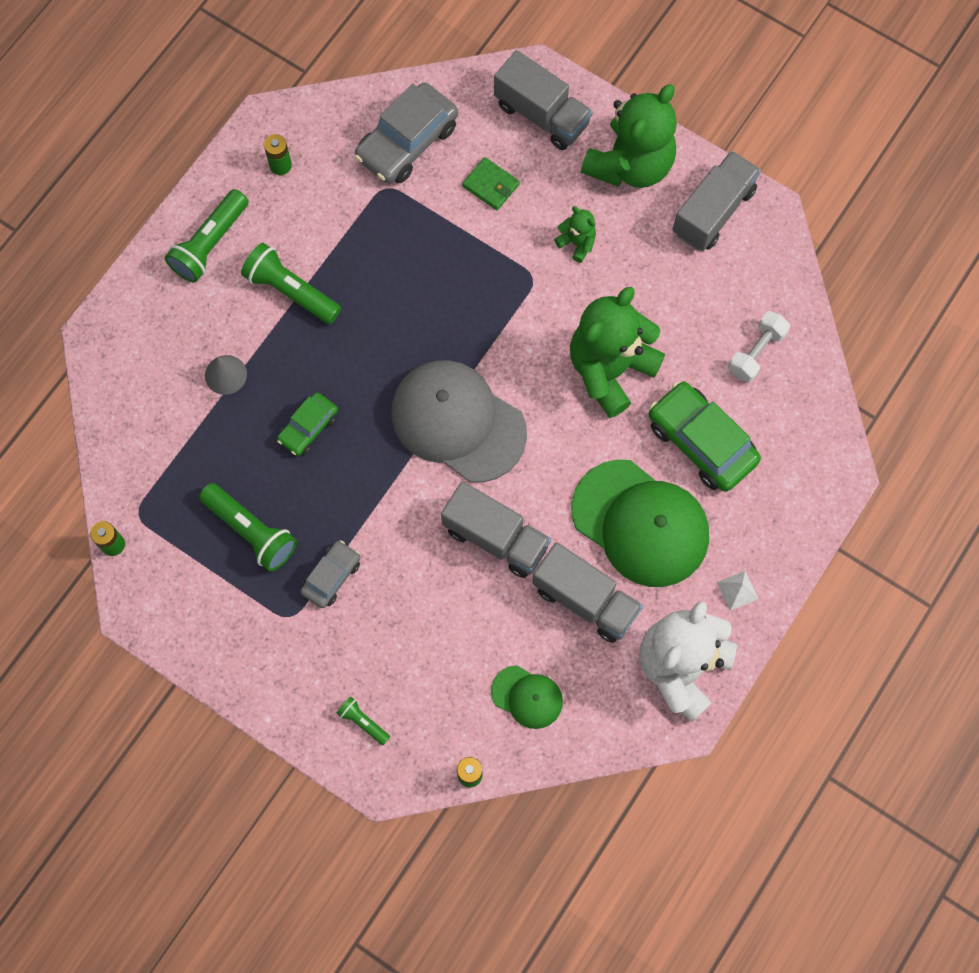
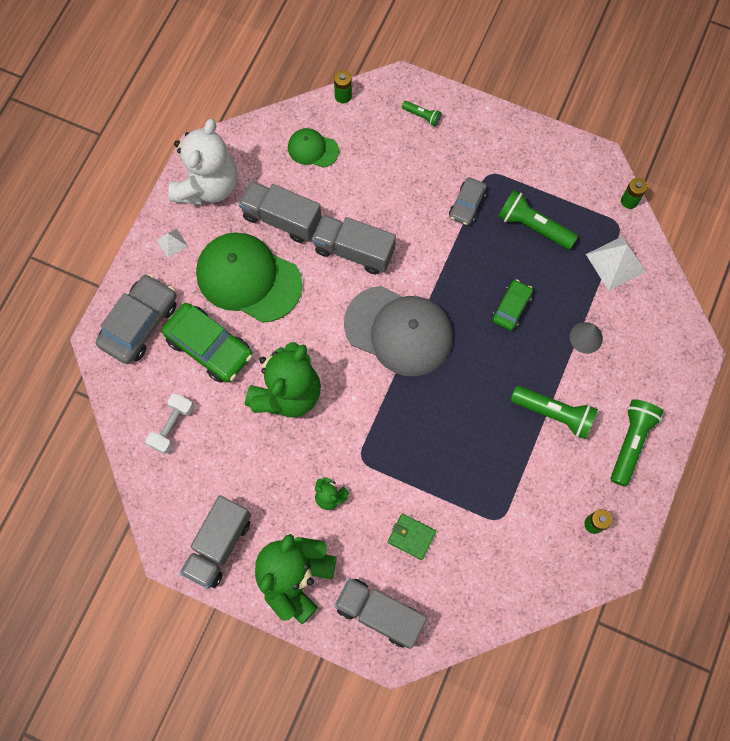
camera: 170 degrees right, 0 degrees up
grey car [355,83,458,184] -> grey car moved to [96,274,177,364]
none -> white pyramid [586,236,646,291]

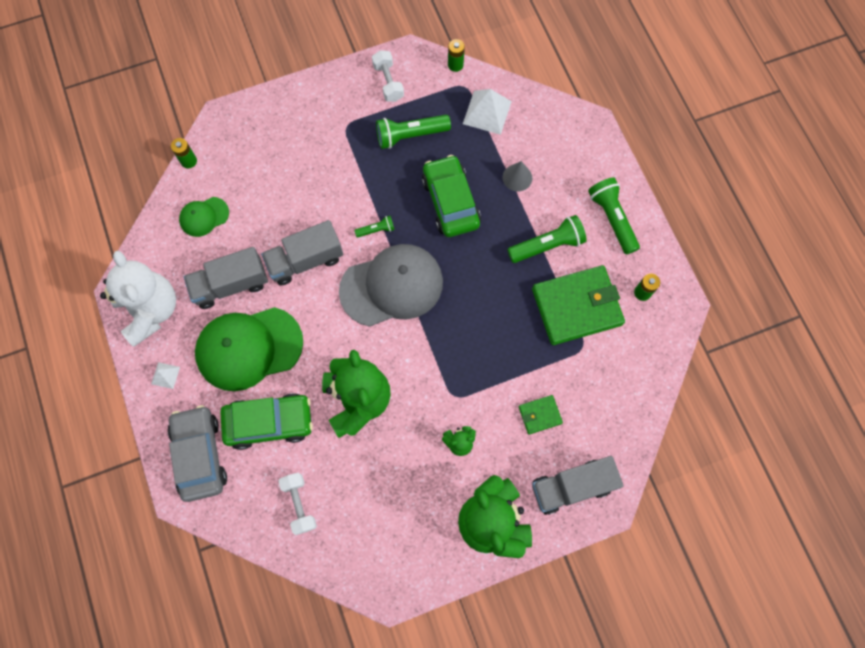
camera: 45 degrees left, 0 degrees up
grey truck [180,495,251,589] -> none
green flashlight [402,101,441,126] -> green flashlight moved to [354,216,395,238]
grey car [449,177,487,226] -> none
green car [492,280,533,331] -> green car [422,155,481,237], size x1.76
none -> white dumbbell [372,50,404,102]
none -> green wallet [532,265,625,345]

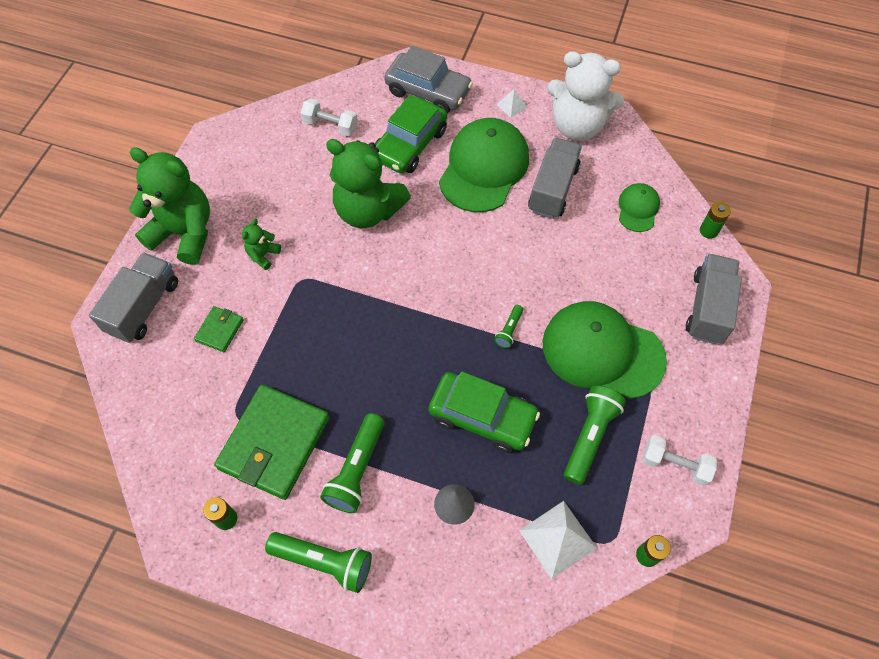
camera: 130 degrees right, 10 degrees down
grey truck [261,220,343,286] -> grey truck moved to [686,254,742,344]
grey cap [339,244,443,327] -> none
none -> green cap [542,301,667,399]

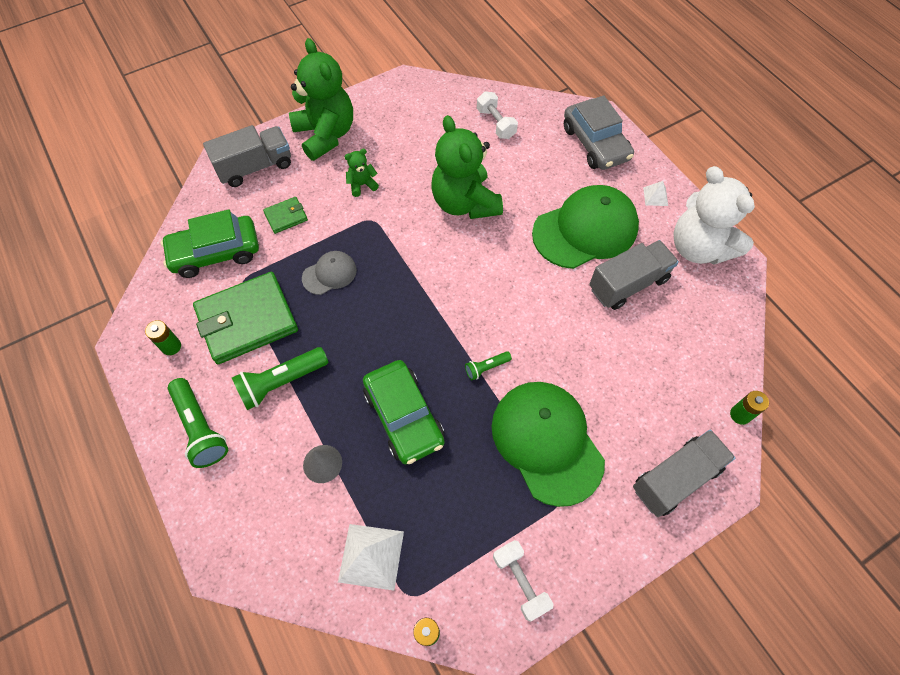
camera: 40 degrees right, 0 degrees up
green car [375,95,447,173] -> green car moved to [161,209,259,278]
green flashlight [564,386,626,485] -> none
green cap [619,183,660,232] -> none
none -> grey cap [302,251,357,295]

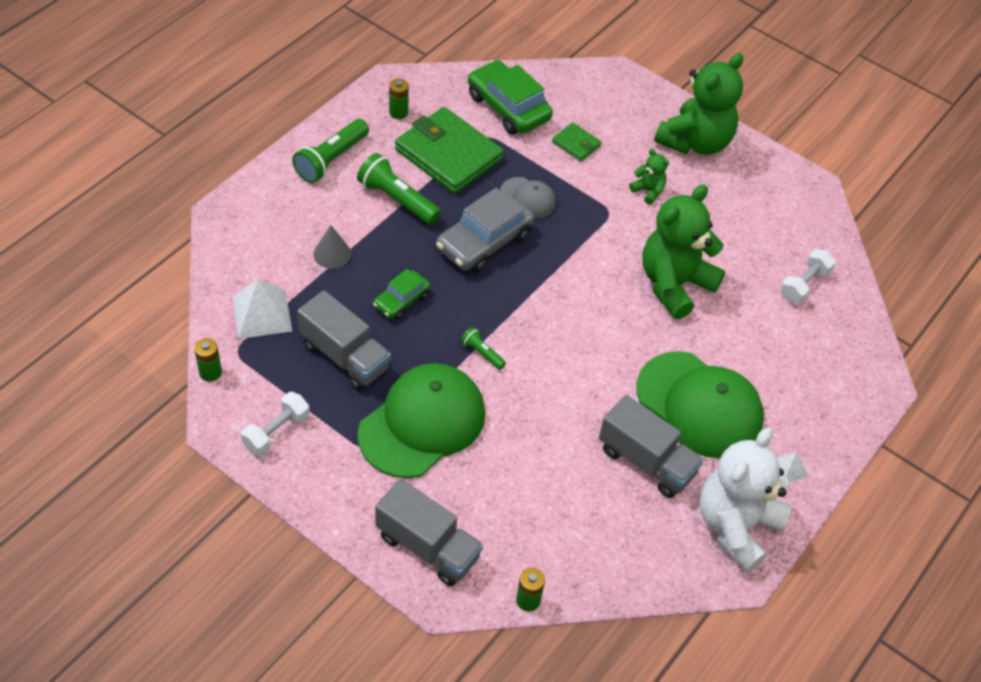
camera: 65 degrees right, 10 degrees down
grey truck [203,125,291,187] -> grey truck moved to [297,290,391,390]
green car [363,360,445,464] -> green car [373,269,430,320], size x0.57
grey car [564,95,634,170] -> grey car moved to [436,188,534,273]

